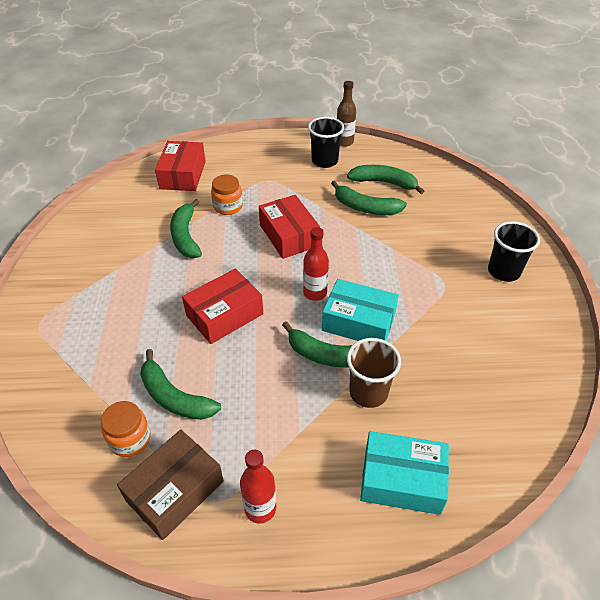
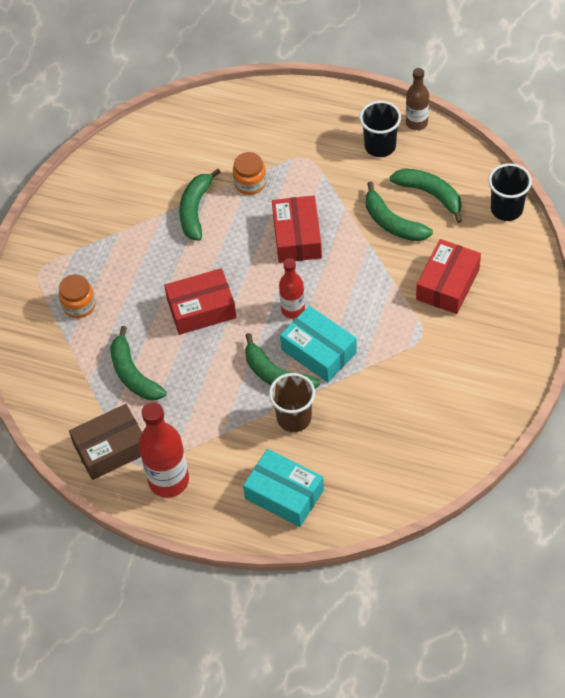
camera: 25 degrees right, 10 degrees up
orange jar [101,401,151,457] -> orange jar moved to [59,274,95,318]
red box [155,141,206,191] -> red box moved to [416,239,481,314]
red bottle [240,450,276,523] -> red bottle [139,402,189,498], size x1.63
black cup [488,221,540,282] -> black cup moved to [488,163,532,221]

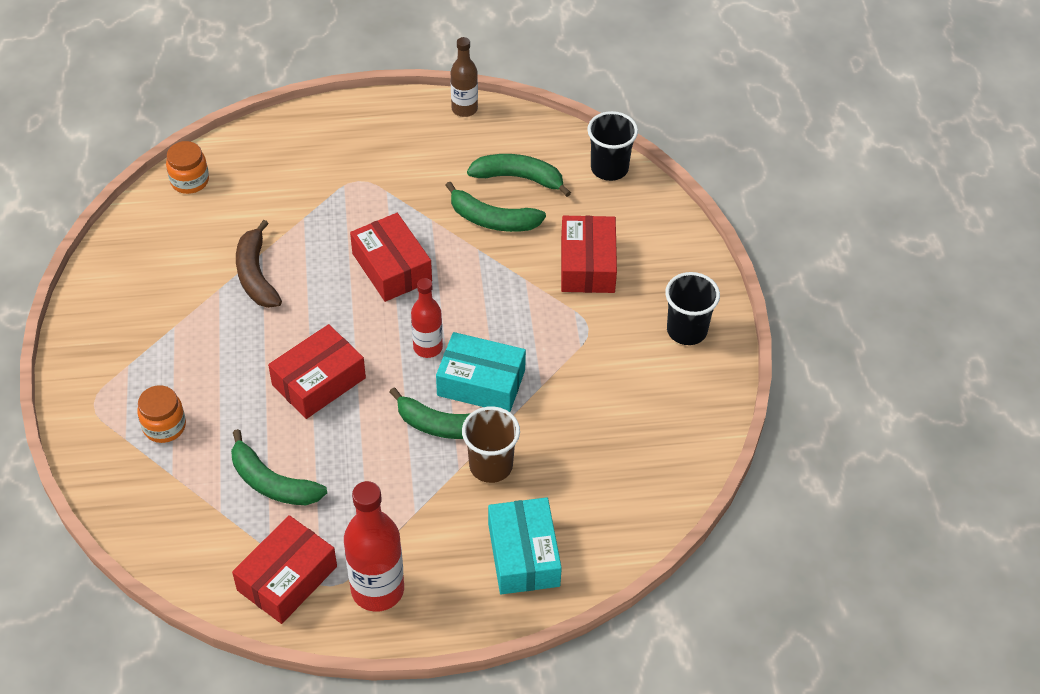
camera: 30 degrees left, 5 degrees down
brown box [69,404,142,480] -> red box [232,515,337,624]
green banana [179,169,221,241] -> brown banana [236,220,282,308]
orange jar [233,152,266,195] -> orange jar moved to [166,141,209,194]
turquoise box [243,449,324,527] -> turquoise box turned 75 degrees clockwise [488,497,562,595]
black cup [360,101,401,157] -> black cup moved to [665,272,720,345]

